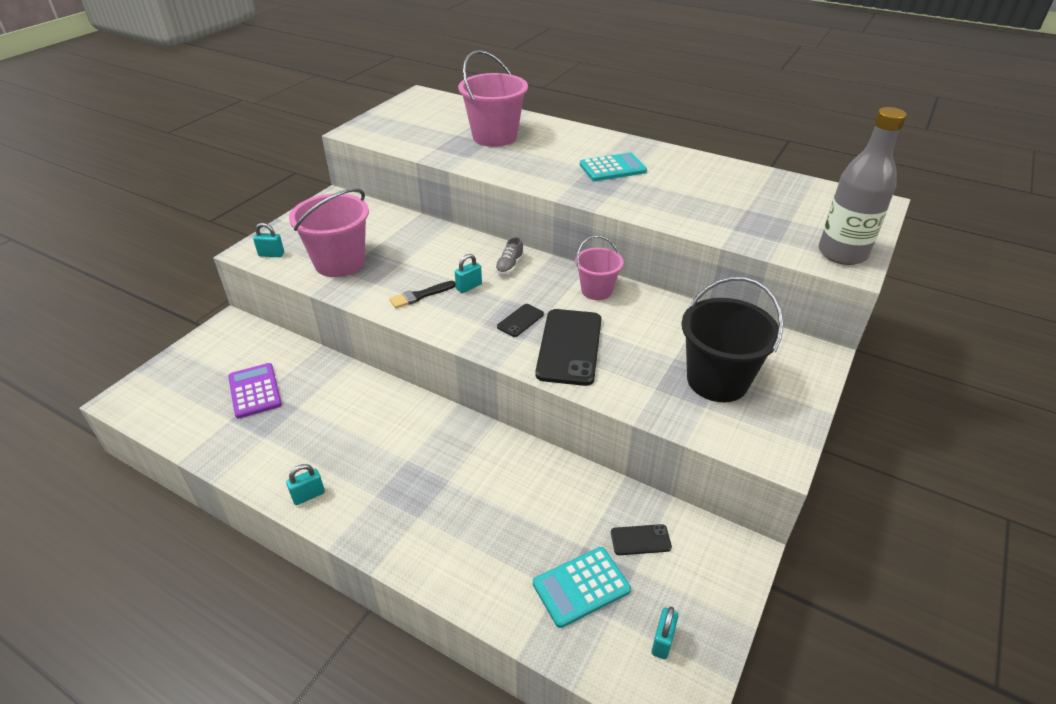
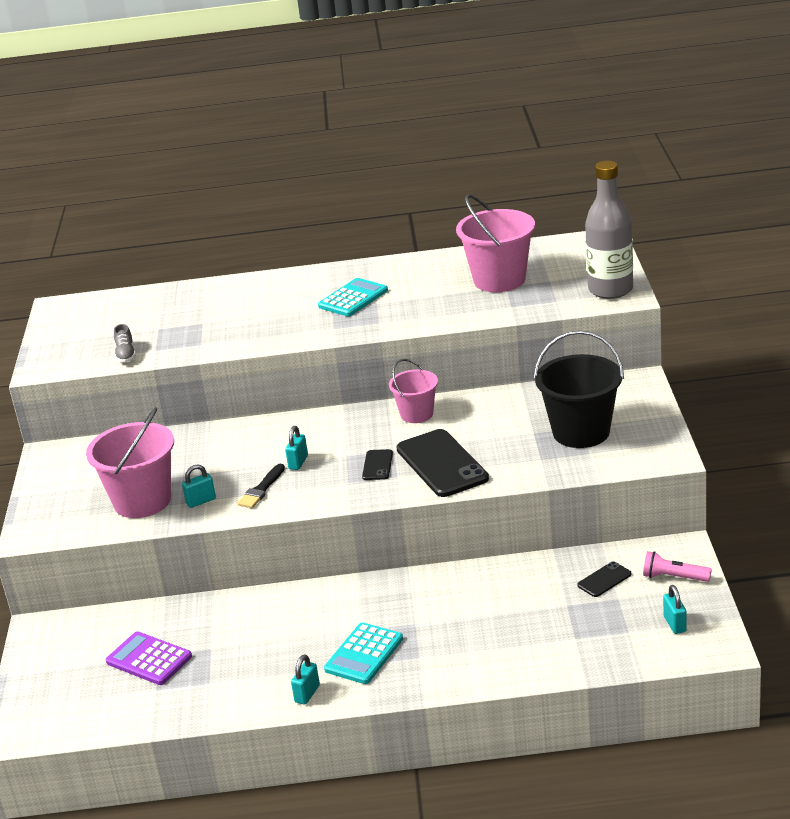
camera: 30 degrees left, 10 degrees down
turquoise padlock [253,223,284,257] -> turquoise padlock moved to [182,464,216,508]
pink bucket [458,50,528,147] -> pink bucket moved to [456,194,535,292]
grey shoe [495,237,524,275] -> grey shoe moved to [114,324,136,363]
turquoise calculator [533,547,631,628] -> turquoise calculator moved to [324,622,403,684]
none -> pink flashlight [643,551,712,582]

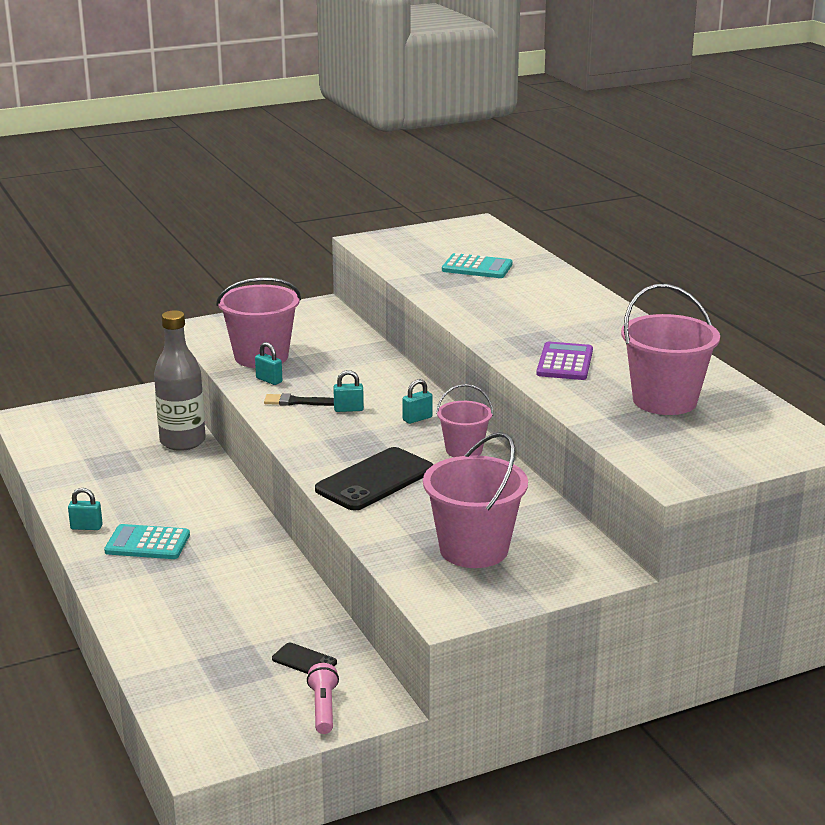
camera: 65 degrees right, 5 degrees down
purple calculator [106,631,192,685] -> purple calculator moved to [537,342,593,380]
grey shoe [114,324,136,363] -> none
turquoise calculator [318,278,388,316] -> turquoise calculator moved to [442,253,513,278]
black phone [362,449,393,480] -> none
black bucket [534,330,624,448] -> pink bucket [423,432,528,568]
grey bottle [585,161,633,299] -> grey bottle moved to [154,310,206,451]
turquoise padlock [663,585,687,634] -> turquoise padlock moved to [402,379,433,424]

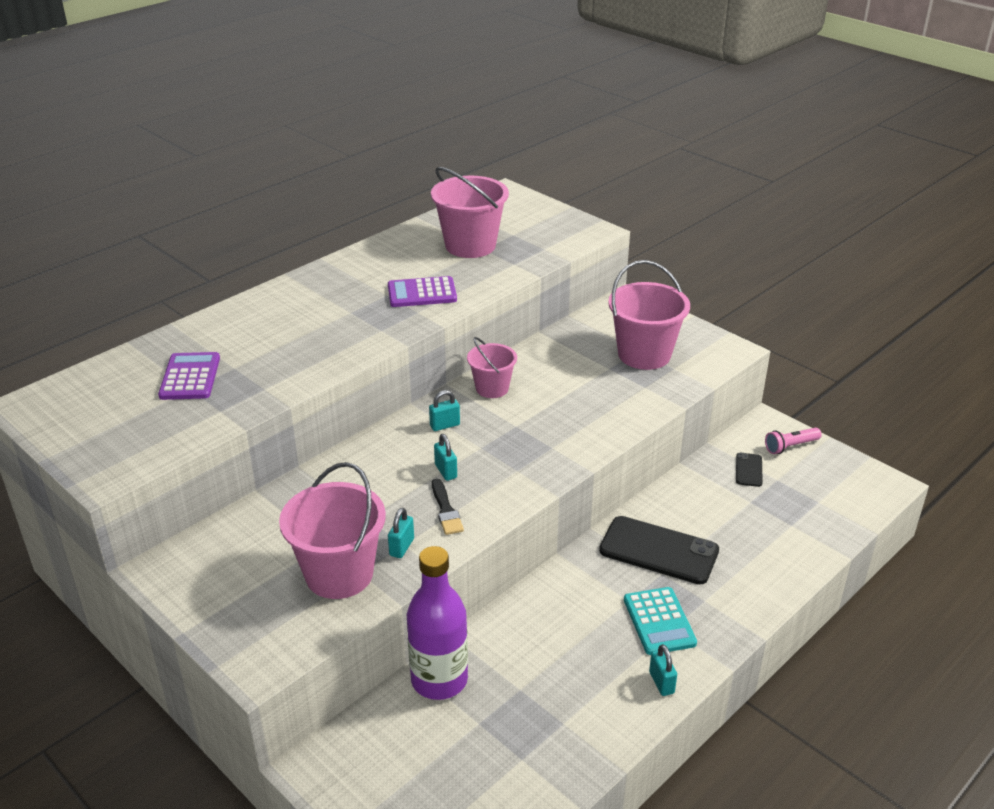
camera: 110 degrees left, 10 degrees up
grey bottle [154,310,206,451] -> purple bottle [407,546,468,700]
black phone [315,447,434,511] -> black phone moved to [599,516,719,584]
turquoise padlock [402,379,433,424] -> turquoise padlock turned 60 degrees counterclockwise [429,390,460,431]
turquoise calculator [442,253,513,278] -> purple calculator [158,352,220,400]

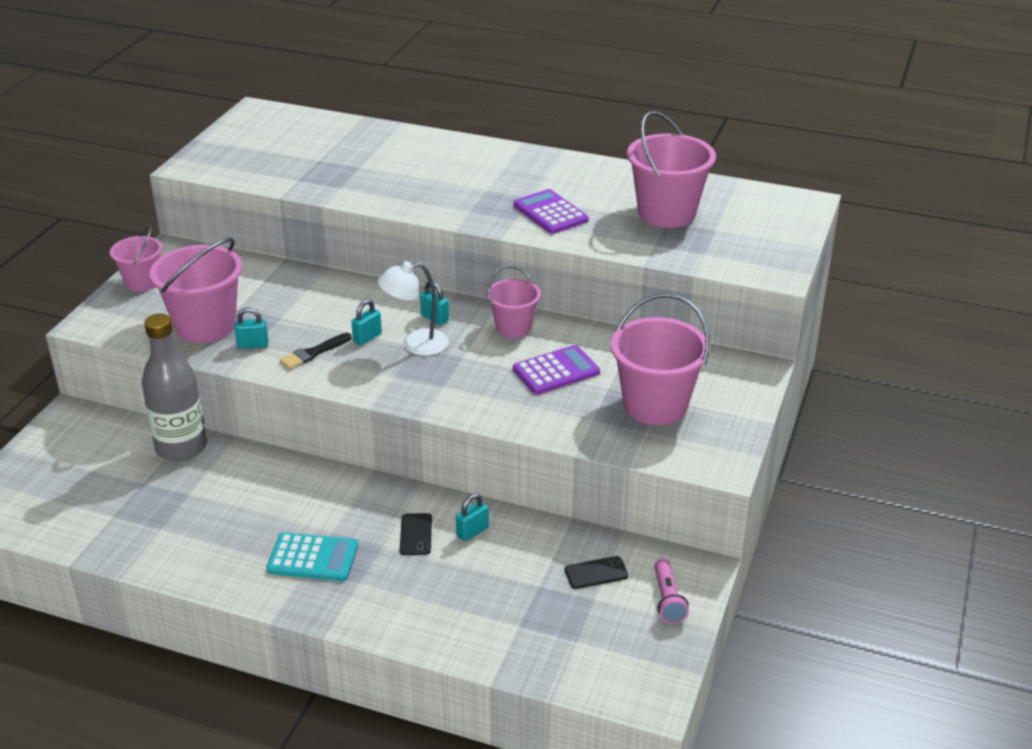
camera: 65 degrees right, 0 degrees up
purple calculator [158,352,220,400] -> purple calculator moved to [513,345,600,395]
purple bottle [407,546,468,700] -> grey bottle [142,314,207,461]
black phone [599,516,719,584] -> black phone [400,513,432,555], size x0.47
turquoise calculator [624,587,697,655] -> turquoise calculator turned 135 degrees counterclockwise [266,533,358,581]
turquoise padlock [649,644,677,696] -> turquoise padlock moved to [456,494,489,542]
pink flashlight [765,427,822,454] -> pink flashlight turned 135 degrees counterclockwise [654,559,689,623]
none -> pink bucket [110,226,162,292]
none -> white lamp [378,261,449,356]

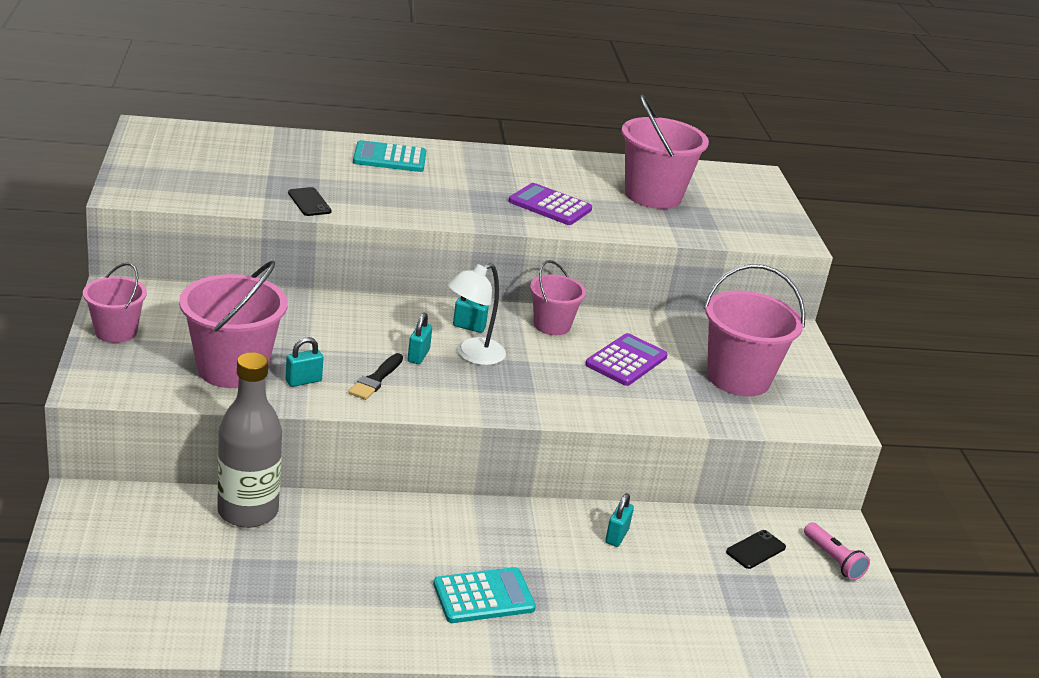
camera: 30 degrees left, 5 degrees down
black phone [400,513,432,555] -> black phone moved to [288,187,332,216]
none -> turquoise calculator [353,140,426,172]

